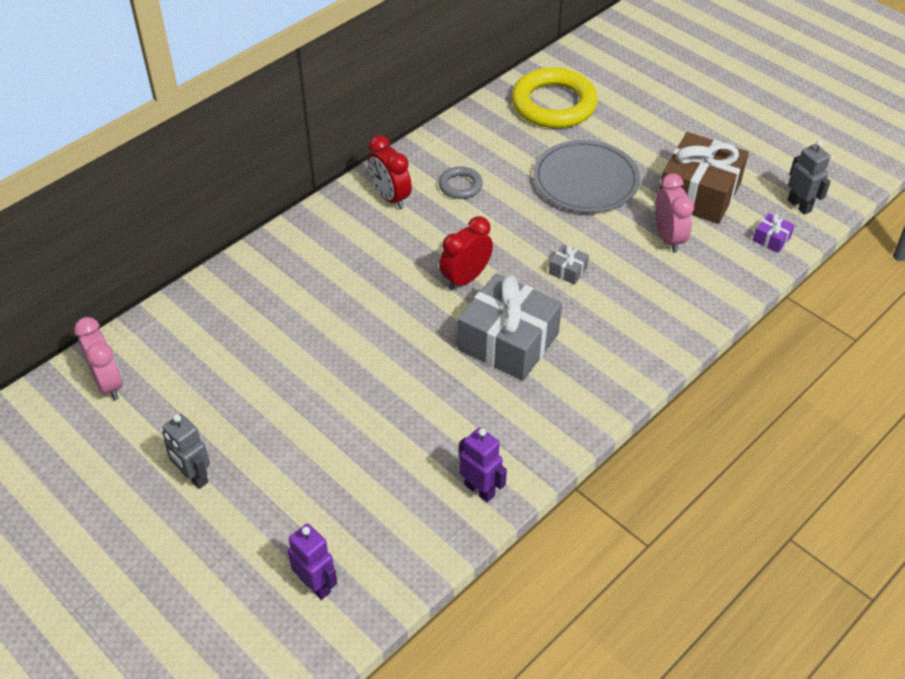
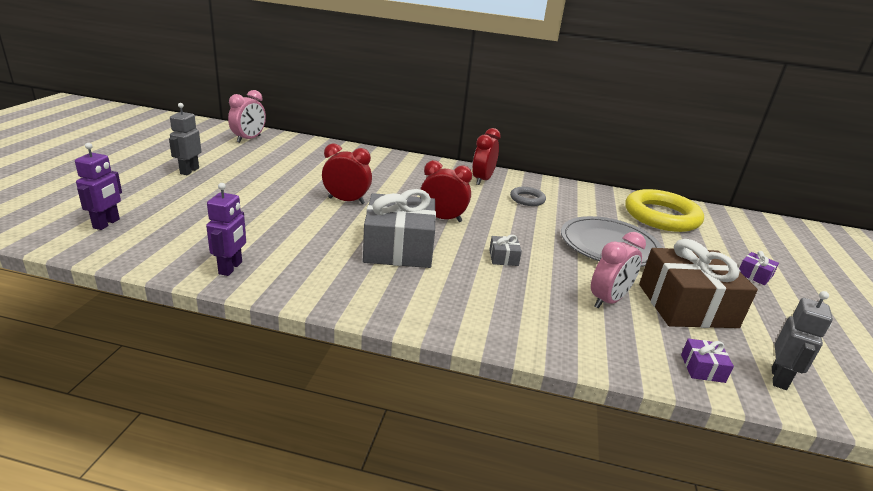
camera: 55 degrees right, 20 degrees down
none -> red clock [322,143,372,204]
none -> purple gift [739,251,779,285]

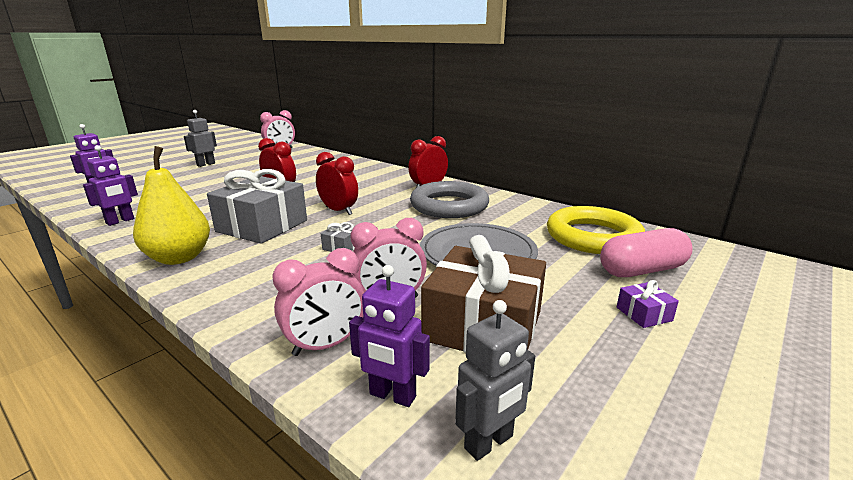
camera: 30 degrees right, 5 degrees down
grey ring [510,187,546,206] -> grey ring [410,181,489,218], size x2.09
purple gift [681,339,734,383] -> purple robot [349,265,430,407]
none -> yellow pear [133,146,210,265]
none -> pink clock [272,248,364,356]
none -> pink capsule [600,228,693,277]

